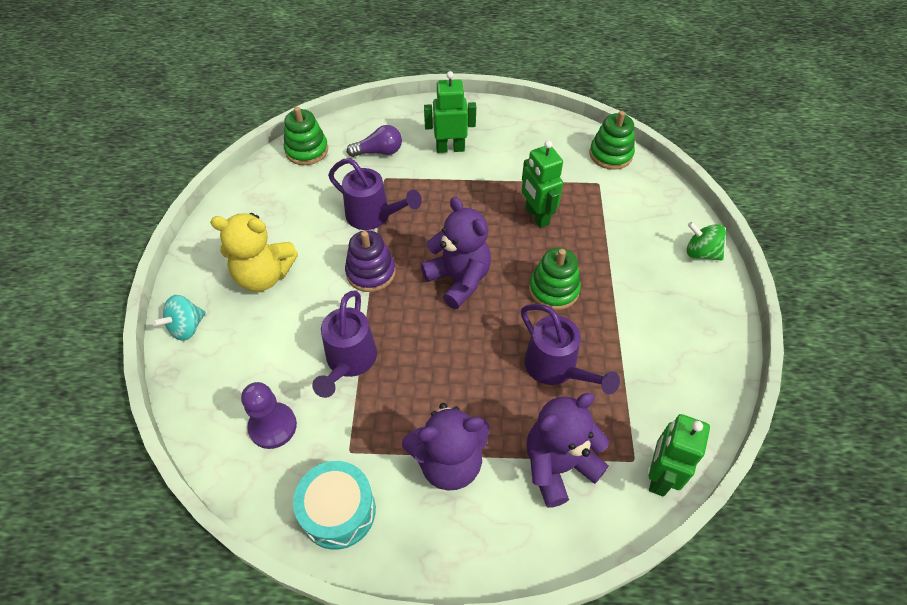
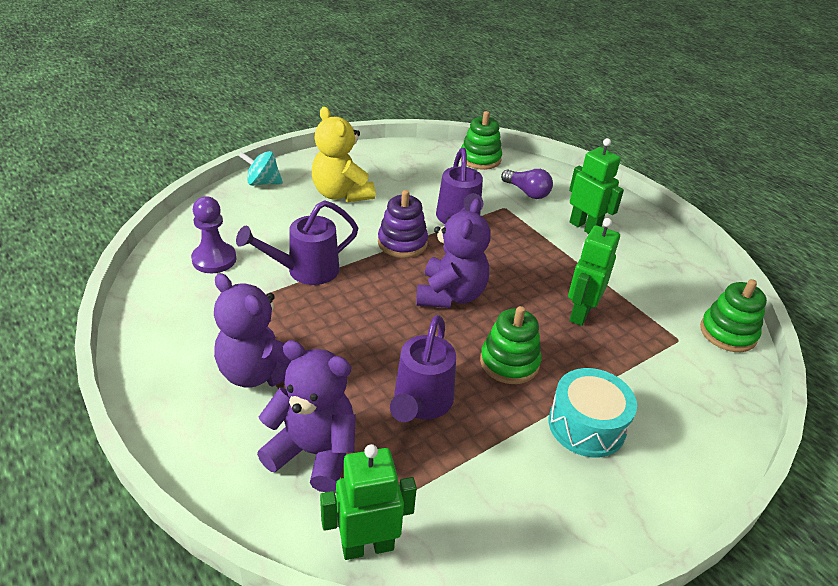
camera: 50 degrees right, 15 degrees down
turquoise drum [293,461,376,550] -> turquoise drum moved to [549,368,637,458]
green spinning top [687,222,726,261] -> none

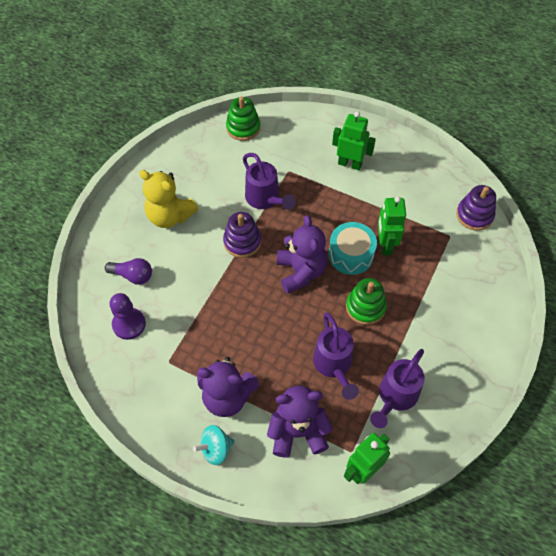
camera: 25 degrees left, 20 degrees up
purple watering can [236,200,358,285] -> purple watering can moved to [370,349,425,428]
turquoise spinning top [239,151,283,186] -> turquoise spinning top moved to [193,425,234,465]
purple light bulb [501,169,553,199] -> purple light bulb moved to [105,258,152,285]
turquoise drum [549,368,637,458] -> turquoise drum moved to [329,222,377,275]
green stacking toy [700,279,767,352] -> purple stacking toy [456,185,496,231]

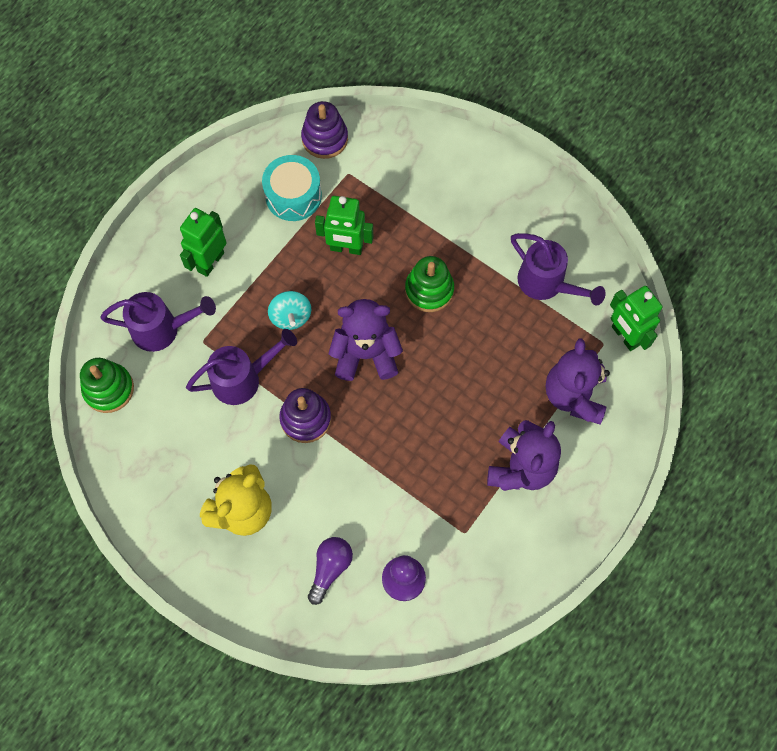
camera: 80 degrees left, 10 degrees up
turquoise spinning top [193,425,234,465] -> turquoise spinning top moved to [268,291,311,330]
purple watering can [313,313,359,400] -> purple watering can moved to [101,292,216,352]
turquoise drum [329,222,377,275] -> turquoise drum moved to [262,155,322,221]

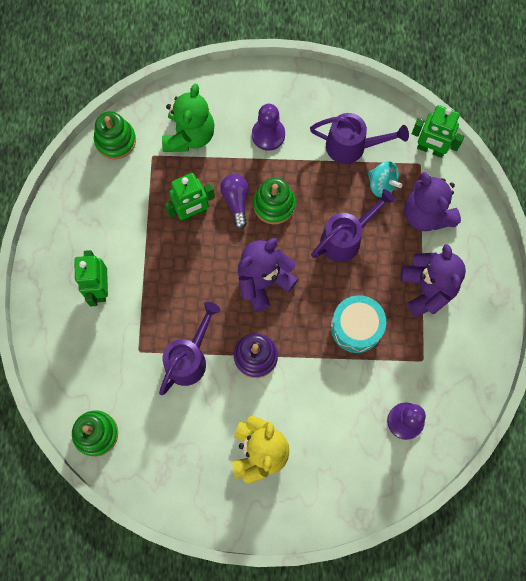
camera: 35 degrees left, 5 degrees up
purple watering can [101,292,216,352] -> purple watering can moved to [311,189,395,262]
turquoise drum [262,155,322,221] -> turquoise drum moved to [331,295,386,353]
turquoise spinning top [268,291,311,330] -> turquoise spinning top moved to [368,161,402,197]
purple stacking toy [301,101,348,159] -> green stacking toy [94,111,136,159]
purple light bulb [308,537,353,605] -> purple light bulb moved to [220,174,249,229]
none -> green teddy bear [162,84,215,152]
none -> purple pawn [252,104,285,151]

